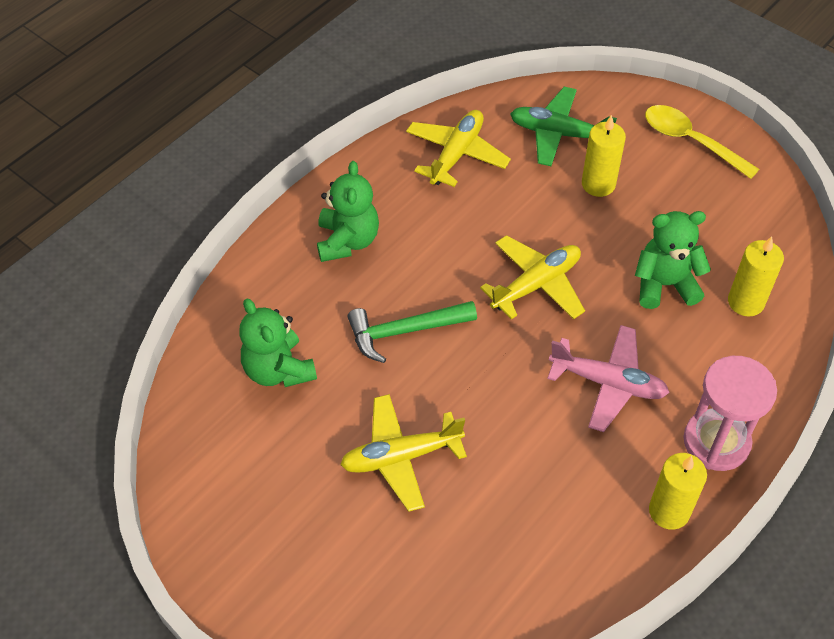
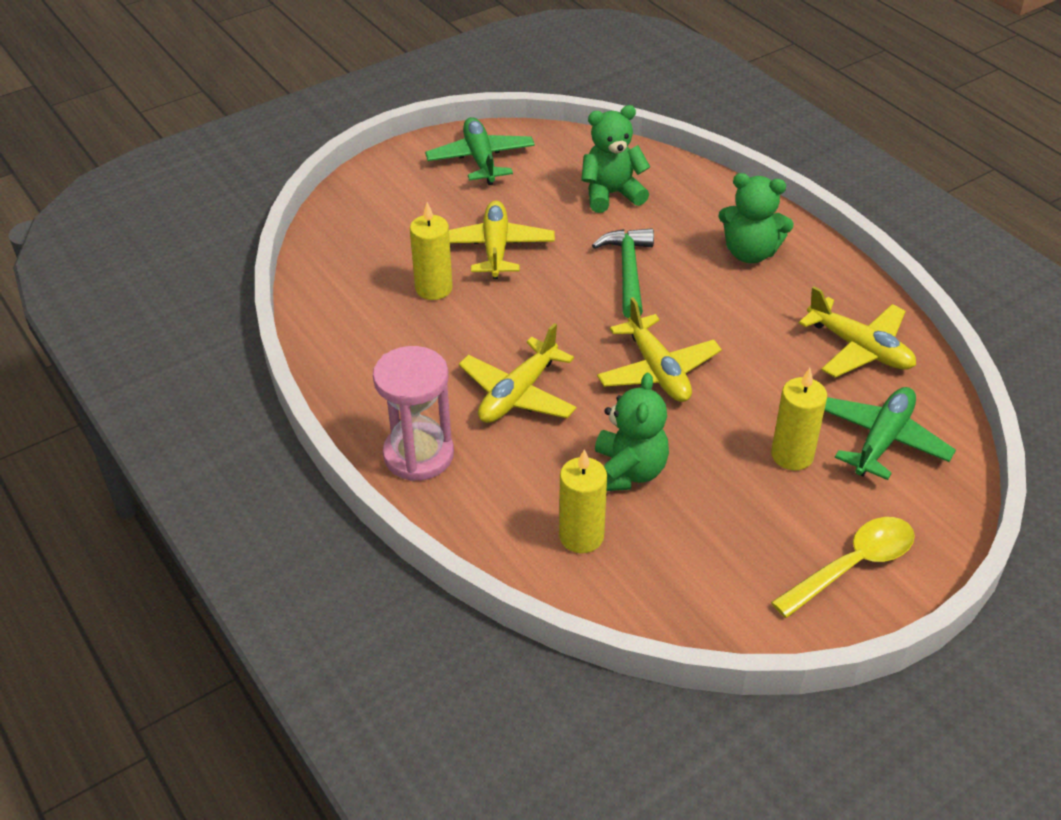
camera: 105 degrees right, 10 degrees down
pink plane [547,325,670,432] -> yellow plane [459,323,577,423]
yellow candle [649,453,707,530] -> yellow candle moved to [410,202,453,300]
none -> green plane [425,117,535,185]

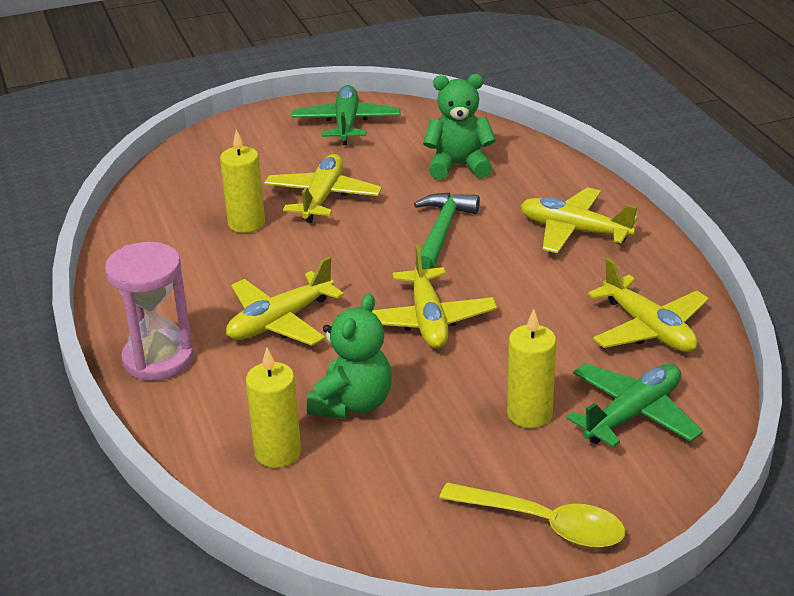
camera: 15 degrees right, 10 degrees down
green teddy bear [718,173,794,263] -> yellow plane [520,187,638,254]
yellow spoon [771,517,915,618] -> yellow spoon turned 45 degrees clockwise [439,482,625,548]

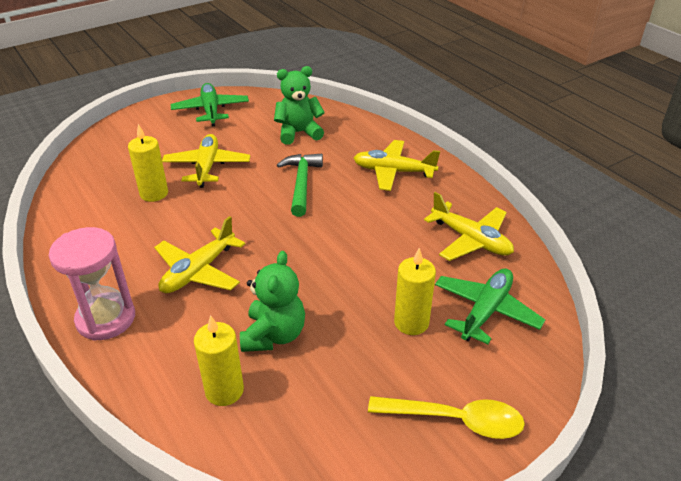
camera: 15 degrees left, 5 degrees up
yellow plane [372,245,497,349] -> none

